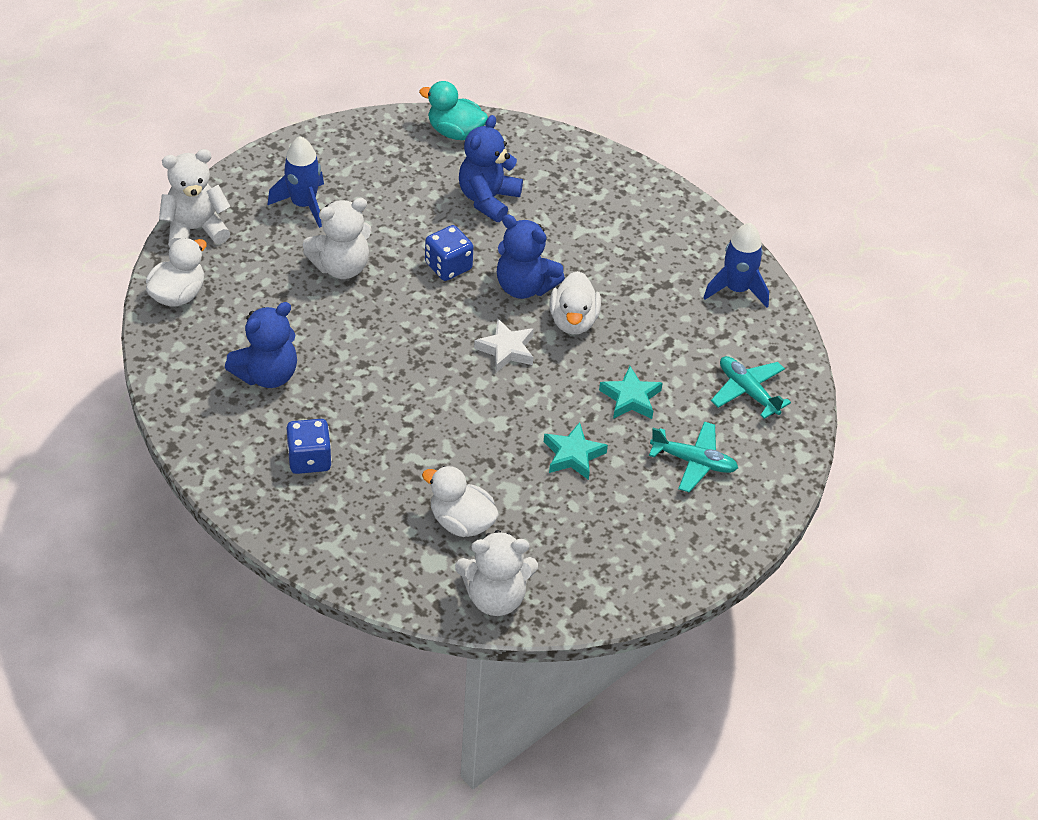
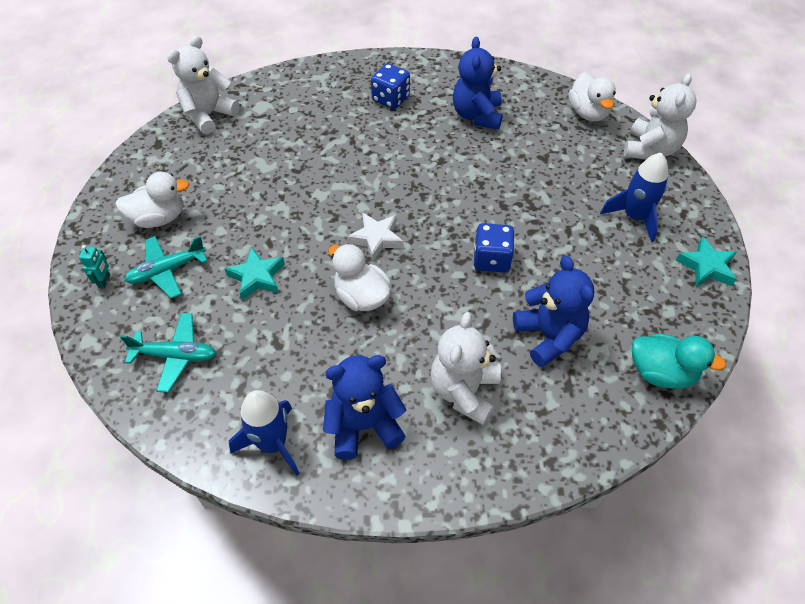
camera: 135 degrees right, 5 degrees up
white teddy bear [302,198,372,279] -> white teddy bear moved to [430,312,501,425]
turquoise duck [419,81,488,140] -> turquoise duck turned 45 degrees clockwise [632,334,726,389]
white duck [422,466,499,537] -> white duck moved to [115,172,189,228]
blue teddy bear [497,215,565,299] -> blue teddy bear moved to [323,355,407,460]
turquoise star [544,422,608,480] -> turquoise star moved to [676,236,737,287]
none -> turquoise robot [79,245,110,288]

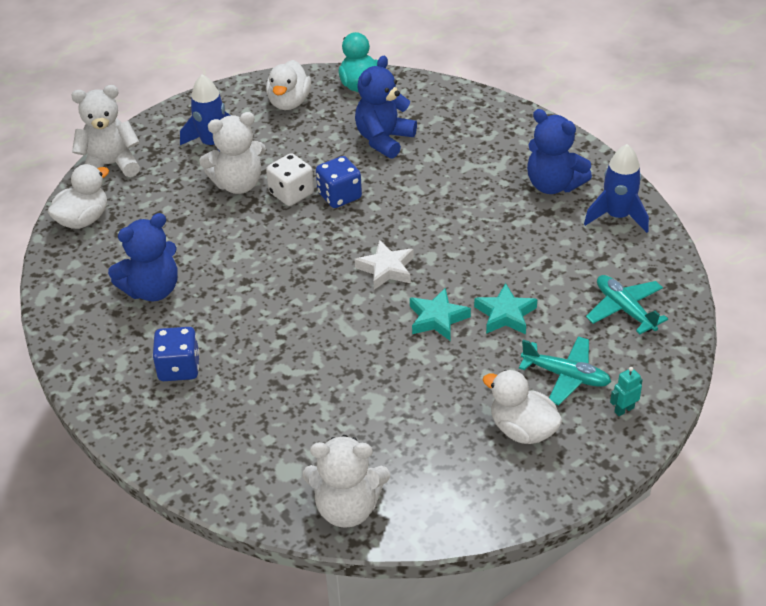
camera: 125 degrees left, 10 degrees down
white duck [328,244,391,311] -> white duck moved to [266,60,311,110]
white teddy bear [430,312,501,425] -> white teddy bear moved to [199,112,266,194]
turquoise star [676,236,737,287] -> turquoise star moved to [410,288,471,340]
none -> white dice [266,153,314,206]

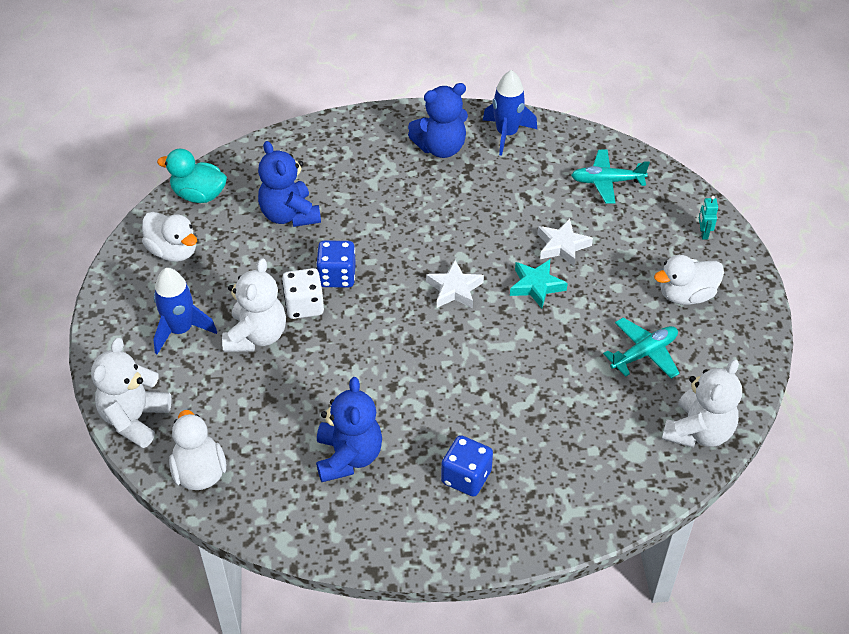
camera: 60 degrees left, 5 degrees up
turquoise star [474,283,537,334] -> white star [537,219,593,266]
turquoise plane [519,336,611,405] -> turquoise plane moved to [603,318,680,379]

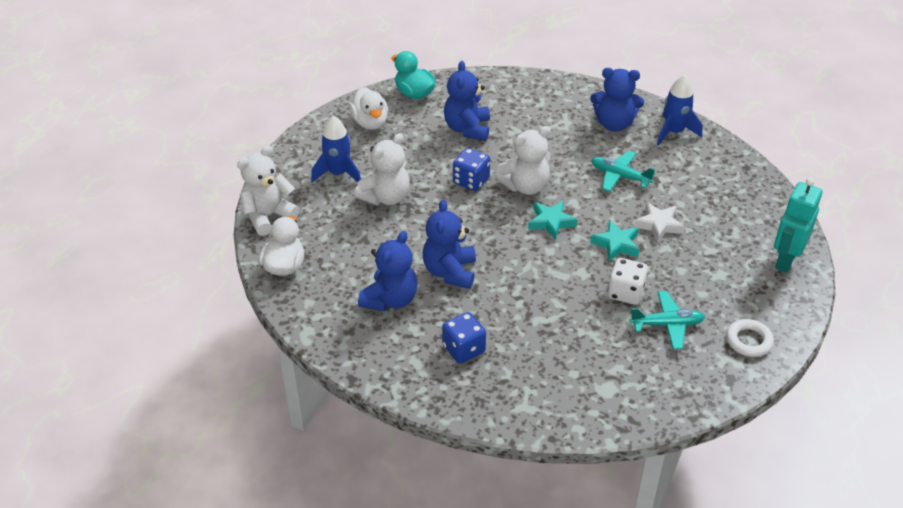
camera: 30 degrees right, 5 degrees down
white dice [282,268,324,319] -> white dice moved to [608,258,648,305]
white star [426,260,484,308] -> turquoise star [528,201,578,240]
turquoise plane [571,150,650,204] -> turquoise plane moved to [591,150,655,192]
white duck [654,255,724,305] -> none
white teddy bear [662,359,742,448] -> white teddy bear moved to [495,126,551,195]
turquoise robot [699,196,718,239] -> turquoise robot [774,178,822,273], size x2.28
none -> blue teddy bear [423,199,476,289]
none -> white ring [726,319,774,357]

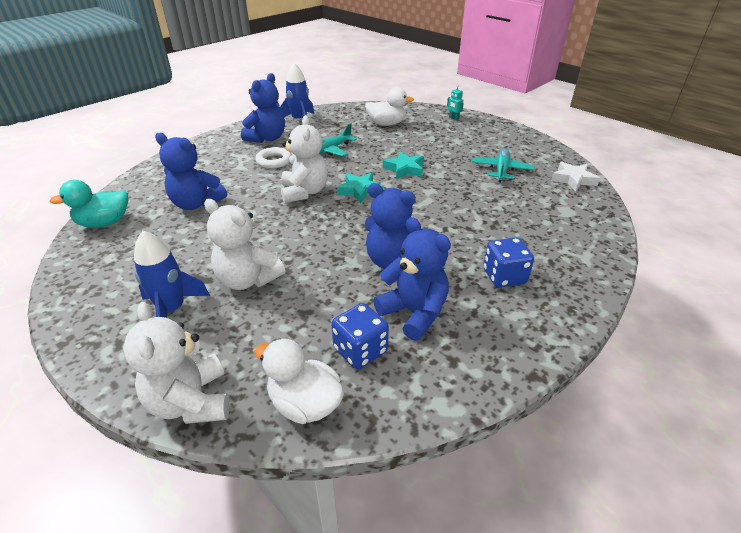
camera: 70 degrees left, 5 degrees down
white duck [349,87,388,130] -> white duck moved to [365,87,414,126]
white teddy bear [354,133,410,205] -> white teddy bear turned 150 degrees clockwise [204,199,285,290]
blue dice [453,148,490,191] -> blue dice moved to [332,303,389,369]
white dice [608,258,648,305] -> none
white star [634,202,685,243] -> white star moved to [551,162,600,191]
white ring [726,319,774,357] -> white ring moved to [256,147,291,168]
turquoise robot [774,178,822,273] -> turquoise robot [447,85,464,121], size x0.44

